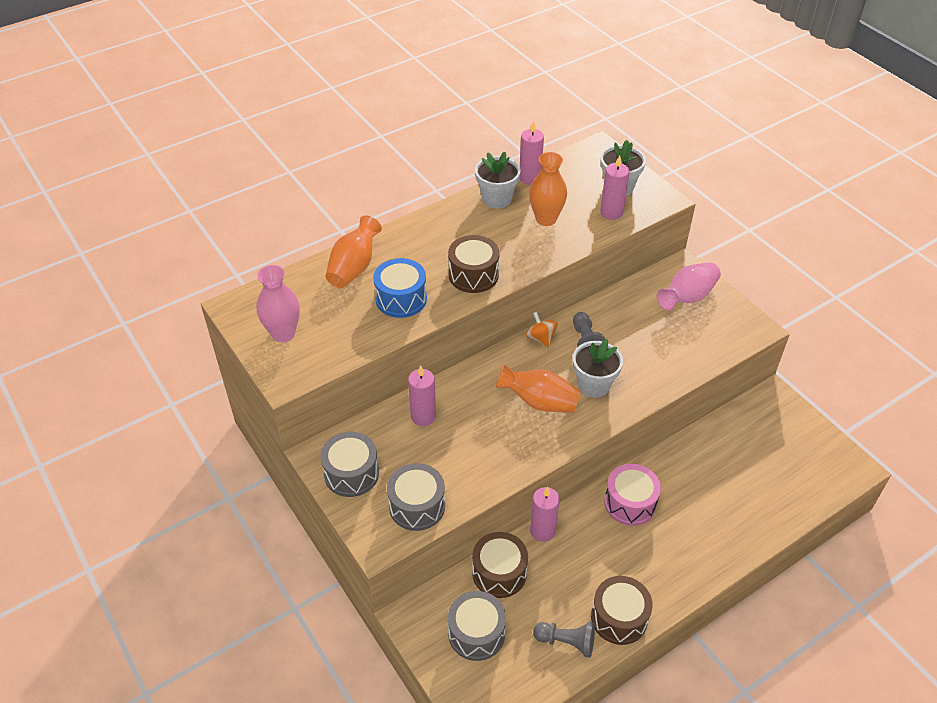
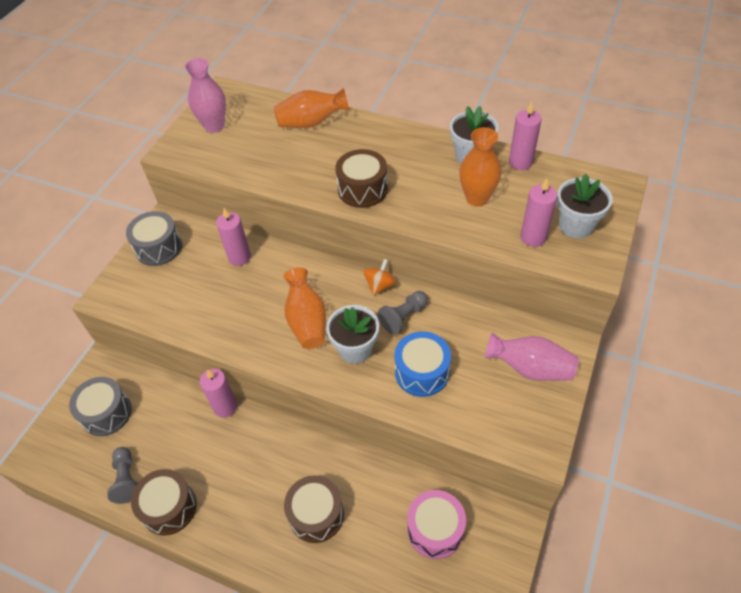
camera: 60 degrees right, 5 degrees up
blue drum [373,258,427,318] -> blue drum moved to [394,331,451,397]
grey drum [387,463,445,531] -> none
brown drum [472,532,528,598] -> brown drum moved to [284,475,344,543]
pink drum [604,464,661,526] -> pink drum moved to [407,490,466,559]

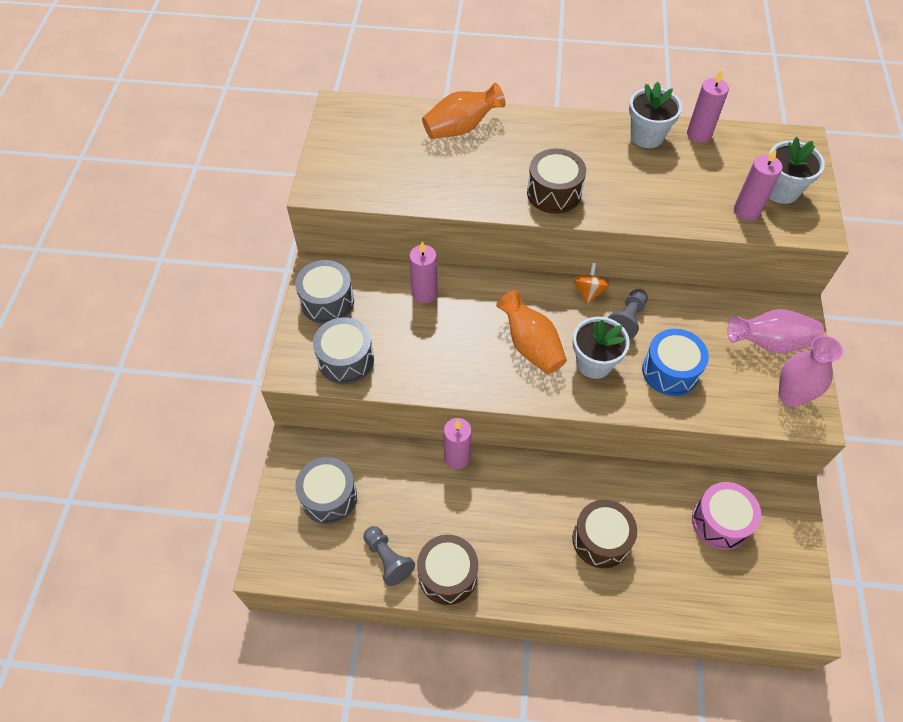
camera: 20 degrees left, 5 degrees up
pink vase [185,58,226,133] -> pink vase moved to [778,335,843,407]
orange vase [459,127,501,207] -> none
none -> grey drum [313,317,374,384]

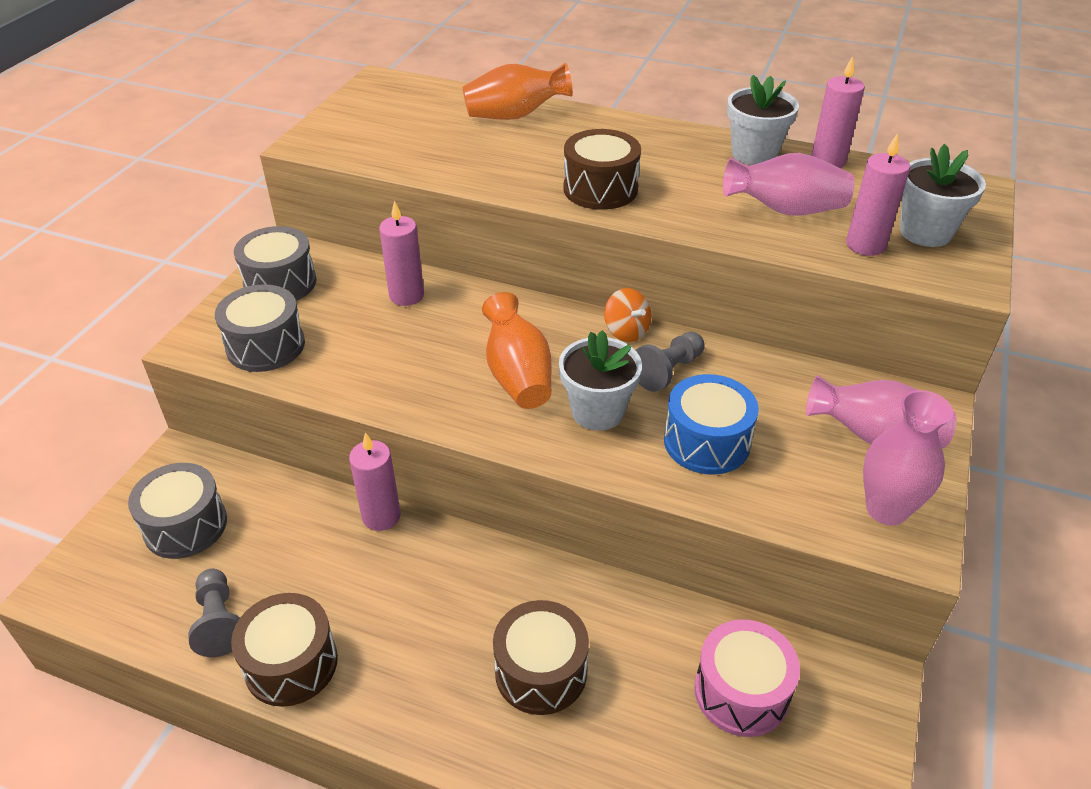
camera: 15 degrees right, 15 degrees down
orange spinning top [572,263,610,304] -> orange spinning top turned 120 degrees clockwise [604,288,652,342]
none -> pink vase [723,153,855,216]

